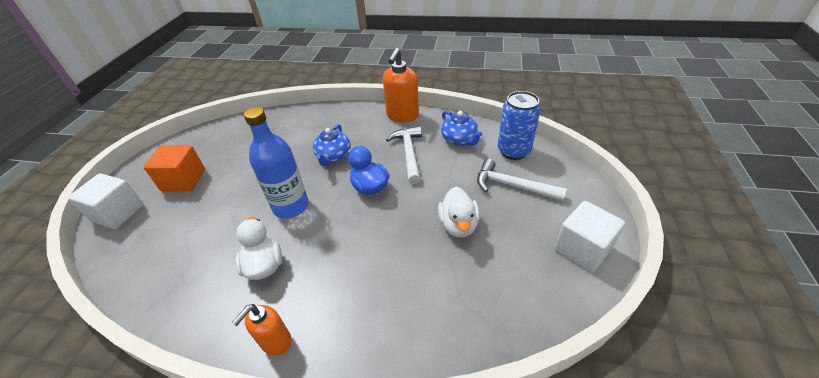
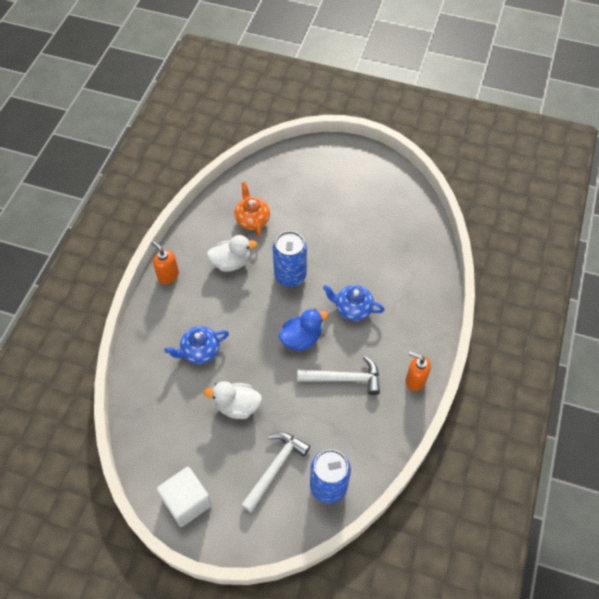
camera: 95 degrees right, 15 degrees up
white cube [68,173,144,229] -> none
orange cube [144,145,205,191] -> none
blue bottle [244,107,309,219] -> blue can [273,231,307,287]
orange soap dispenser [383,48,419,123] -> orange soap dispenser [406,351,431,391], size x0.63
blue teapot [441,111,482,146] -> blue teapot moved to [164,326,229,364]
none -> orange teapot [234,182,270,236]

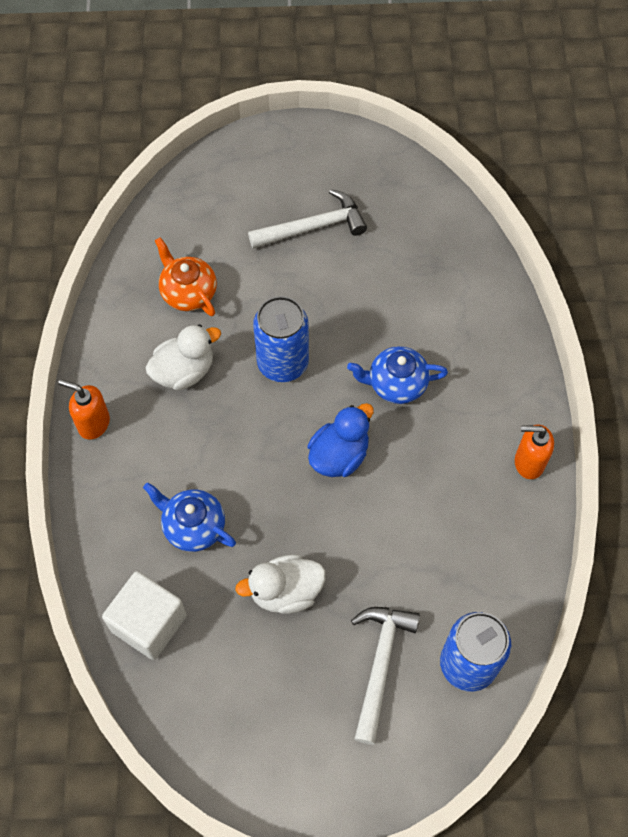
camera: 20 degrees left, 5 degrees up
white cube [157,467,212,527] -> white cube moved to [102,571,187,660]
blue teapot [164,326,229,364] -> blue teapot turned 75 degrees clockwise [143,482,236,552]
white hammer [297,356,380,395] -> white hammer moved to [248,189,367,249]

